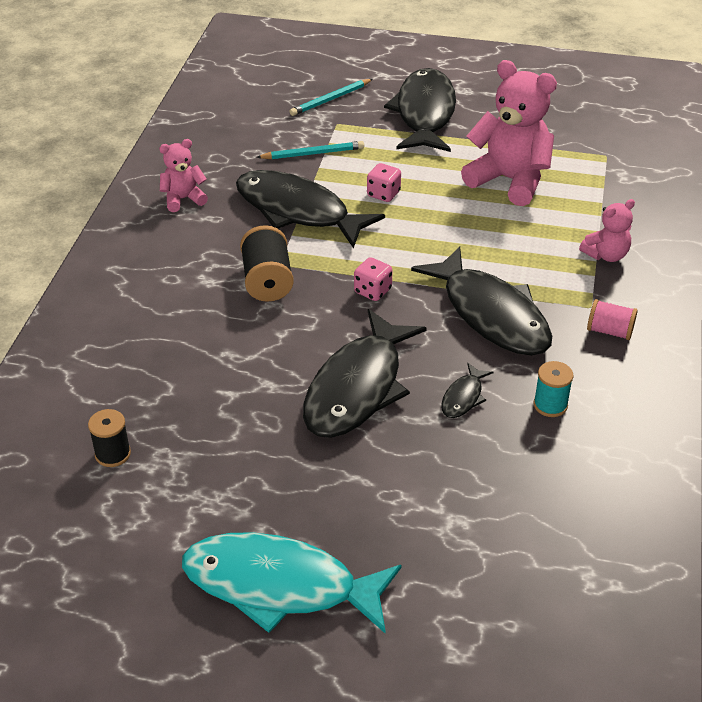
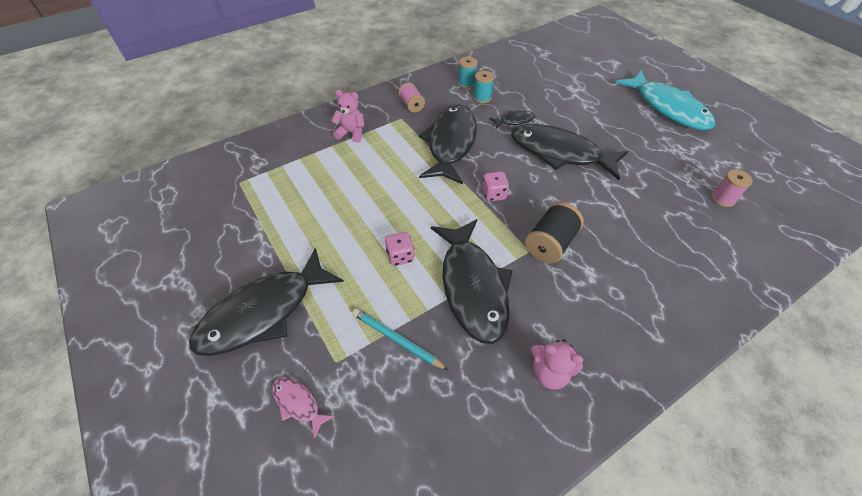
camera: 135 degrees left, 10 degrees up
black spool [88,409,131,467] -> pink spool [711,169,753,207]
turquoise pencil [289,79,373,116] -> pink fish [272,377,335,439]
black fish [303,309,427,438] -> black fish turned 135 degrees counterclockwise [511,124,628,180]
pink teddy bear [461,60,557,206] -> none
none -> turquoise spool [458,57,478,88]

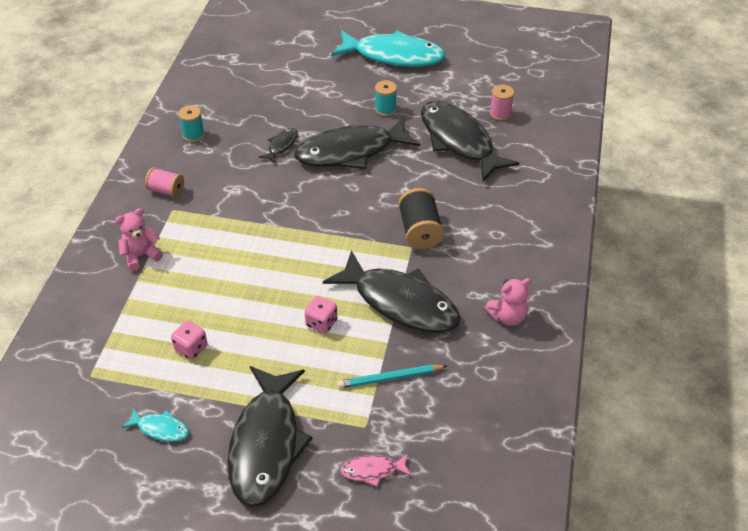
camera: 45 degrees left, 5 degrees down
black fish [419,105,477,184] -> black fish moved to [421,101,519,182]
turquoise spool [473,71,494,103] -> turquoise spool moved to [375,80,397,116]
pink dice [482,171,509,202] -> pink dice moved to [171,321,208,360]
none -> turquoise fish [122,408,189,442]

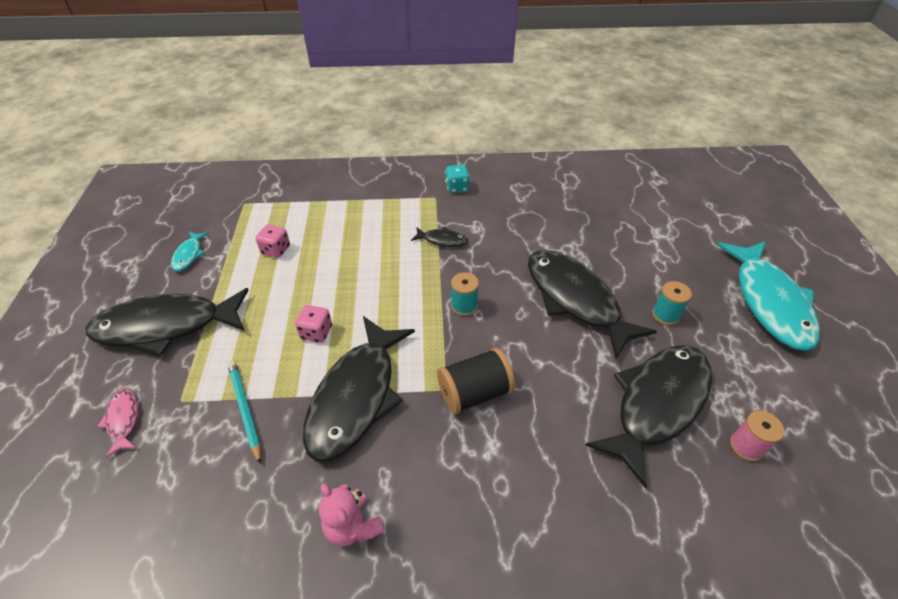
camera: 75 degrees right, 0 degrees up
pink teddy bear [115,208,163,271] -> none
pink spool [145,167,184,197] -> turquoise dice [445,164,470,193]
turquoise spool [178,105,205,142] -> turquoise spool moved to [451,272,479,316]
black fish [259,128,298,163] -> black fish moved to [411,227,468,247]

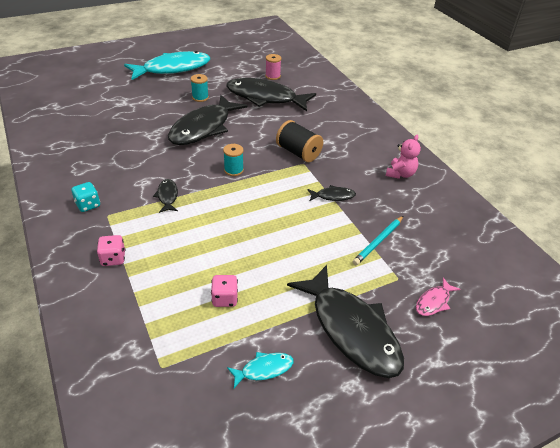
camera: 115 degrees left, 5 degrees down
pink dice [295,305,332,343] -> pink dice moved to [97,235,125,266]
black fish [303,316,415,462] -> black fish [307,185,356,201], size x0.43

